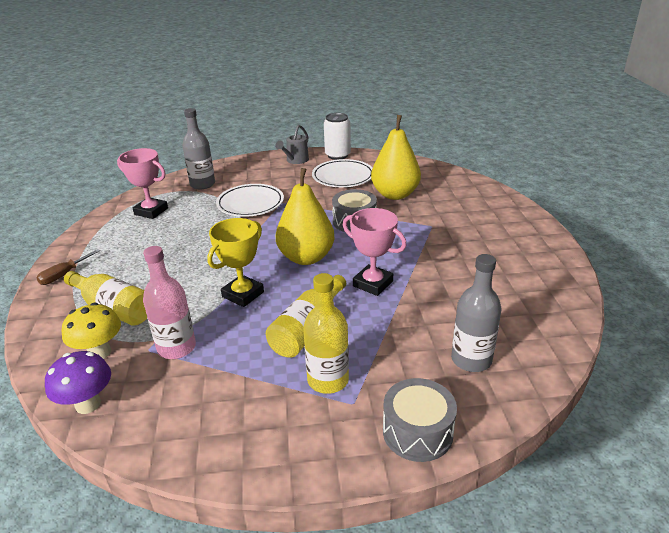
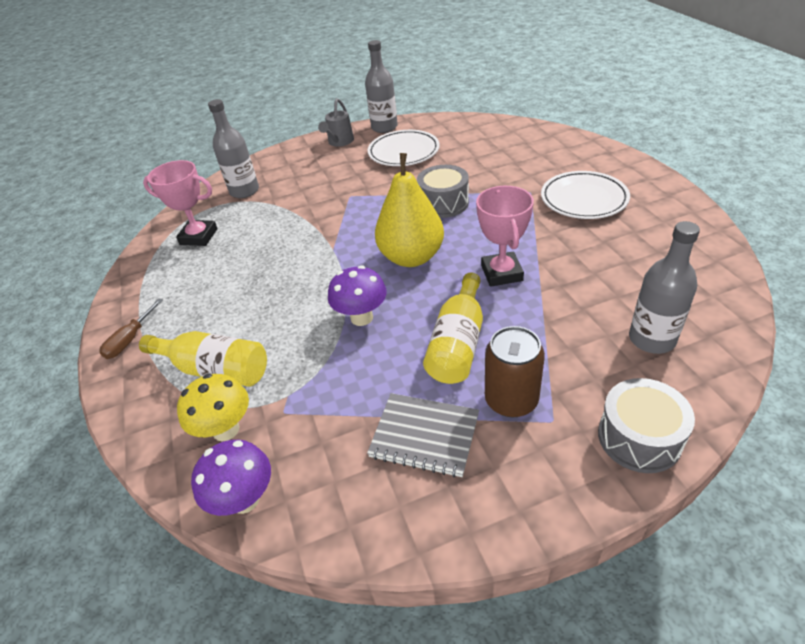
camera: 10 degrees left, 10 degrees up
pink bottle [143,246,196,359] -> none
yellow trophy [207,218,264,307] -> purple mushroom [328,266,387,326]
white plate [216,184,284,217] -> white plate moved to [541,171,630,219]
yellow bottle [303,273,349,394] -> brown can [485,326,545,418]
white can [324,113,351,160] -> grey bottle [365,40,398,133]
pink trophy [343,208,407,296] -> pink trophy turned 60 degrees clockwise [476,186,534,287]
yellow pear [371,115,421,200] -> none
none -> grey notebook [367,393,479,477]

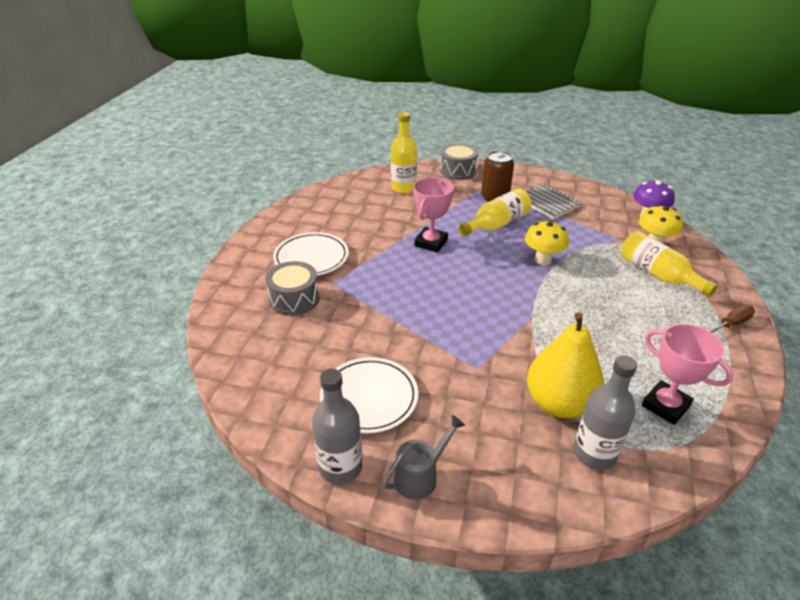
camera: 150 degrees left, 5 degrees down
purple mushroom [328,266,387,326] -> yellow mushroom [525,220,569,265]
yellow pear [375,153,444,267] -> yellow pear moved to [527,312,604,418]
grey drum [417,165,469,218] -> grey drum moved to [265,261,320,315]
grey bottle [629,221,700,354] -> yellow bottle [391,112,417,194]

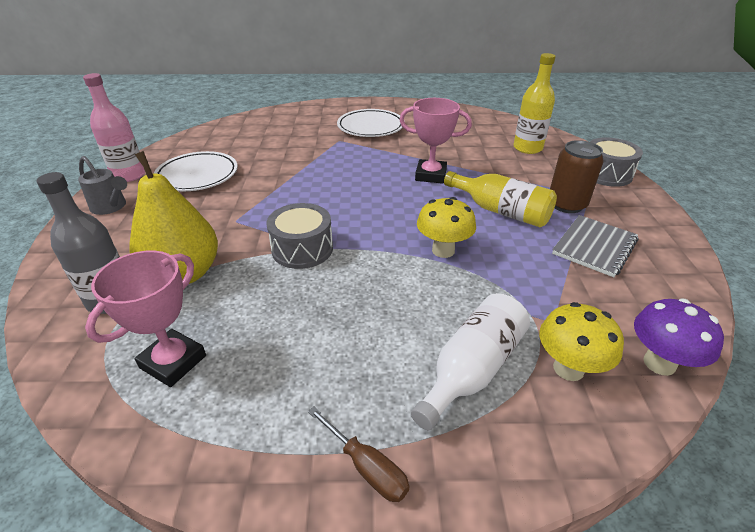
camera: 75 degrees right, 0 degrees up
grey drum [265,261,320,315] -> grey drum moved to [266,203,333,269]
grey bottle [312,369,362,484] -> pink bottle [83,73,145,182]
yellow bottle [621,231,718,297] -> white bottle [411,293,530,430]

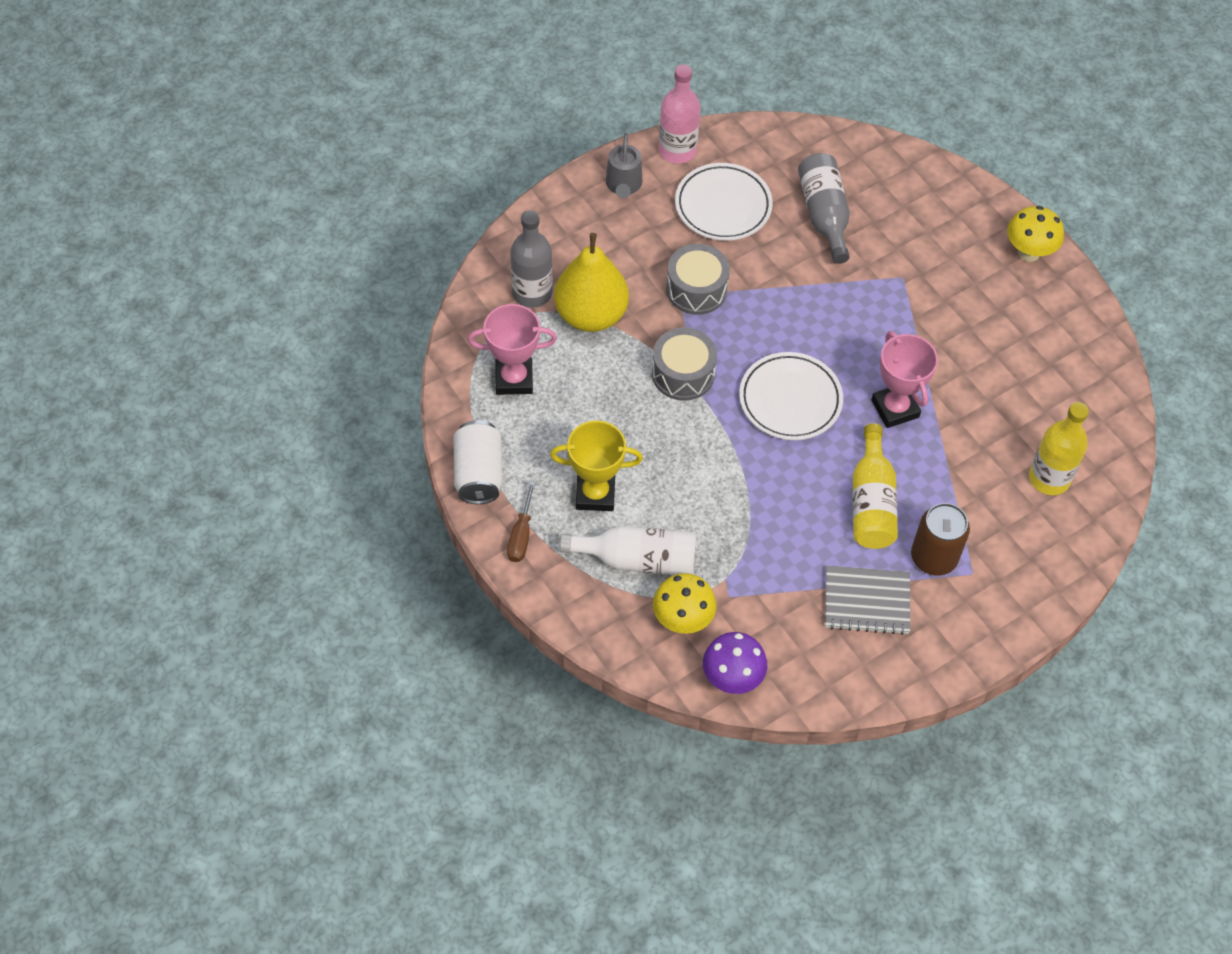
camera: 55 degrees right, 20 degrees up
white plate [337,109,403,137] -> white plate moved to [739,352,843,440]
yellow mushroom [417,197,476,258] -> yellow mushroom moved to [1007,206,1064,262]
grey drum [590,137,643,187] -> grey drum moved to [666,244,730,315]
none -> white can [453,420,503,504]
none -> yellow trophy [550,421,643,511]
none -> grey bottle [798,153,850,264]

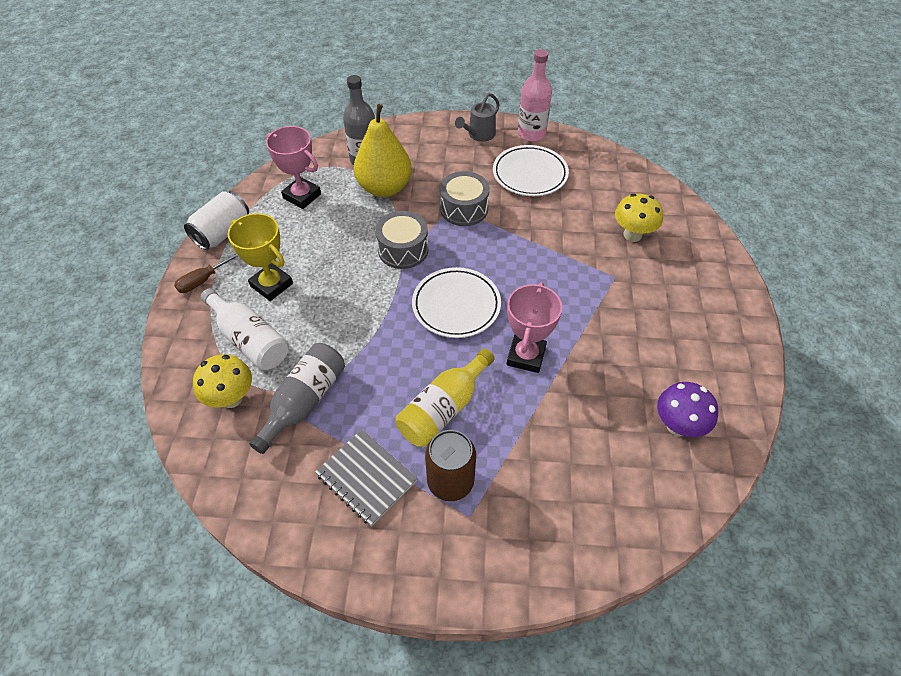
camera: 40 degrees right, 5 degrees down
purple mushroom [703,632,767,694] -> purple mushroom moved to [657,382,718,437]
grey bottle [798,153,850,264] -> grey bottle moved to [249,343,345,454]
yellow mushroom [1007,206,1064,262] -> yellow mushroom moved to [615,194,663,242]
yellow bottle [1029,402,1089,495] -> none

